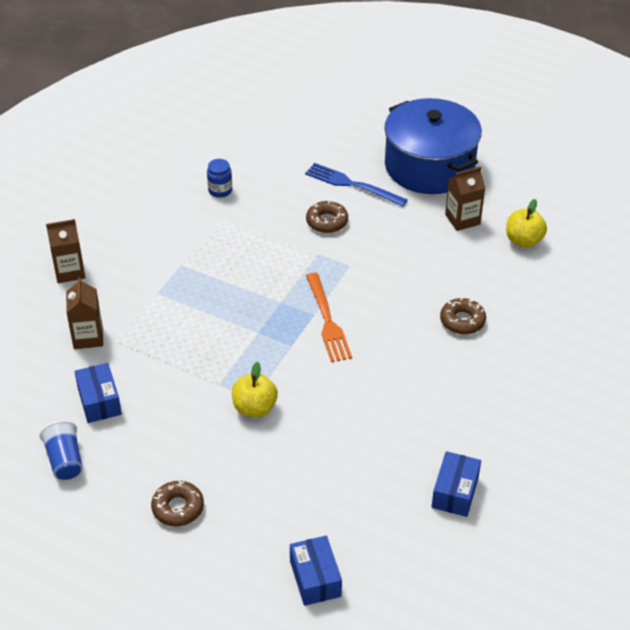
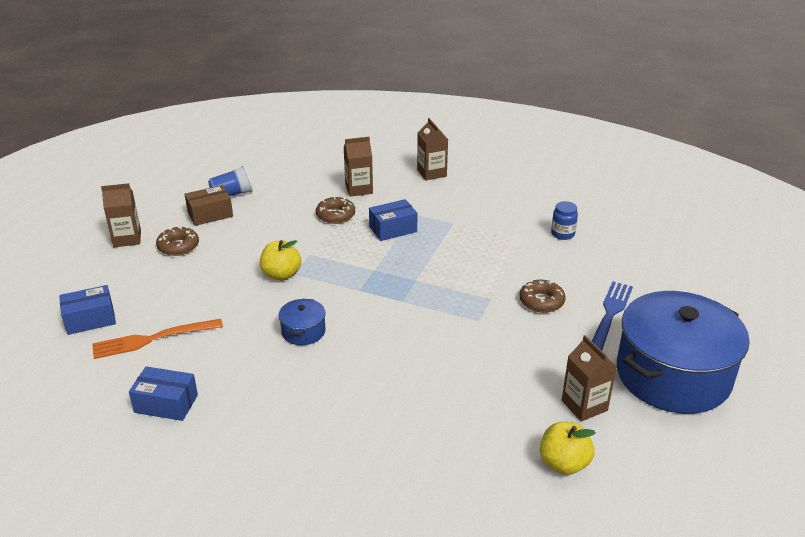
camera: 85 degrees right, 10 degrees down
blue box [74,363,122,423] -> blue box moved to [369,199,417,241]
orange fork [306,273,352,362] -> orange fork moved to [92,319,223,359]
brown donut [440,298,486,334] -> brown donut moved to [316,197,355,224]
none -> brown carton [101,183,141,247]
none -> brown box [185,185,233,226]
none -> blue pot [278,299,326,345]

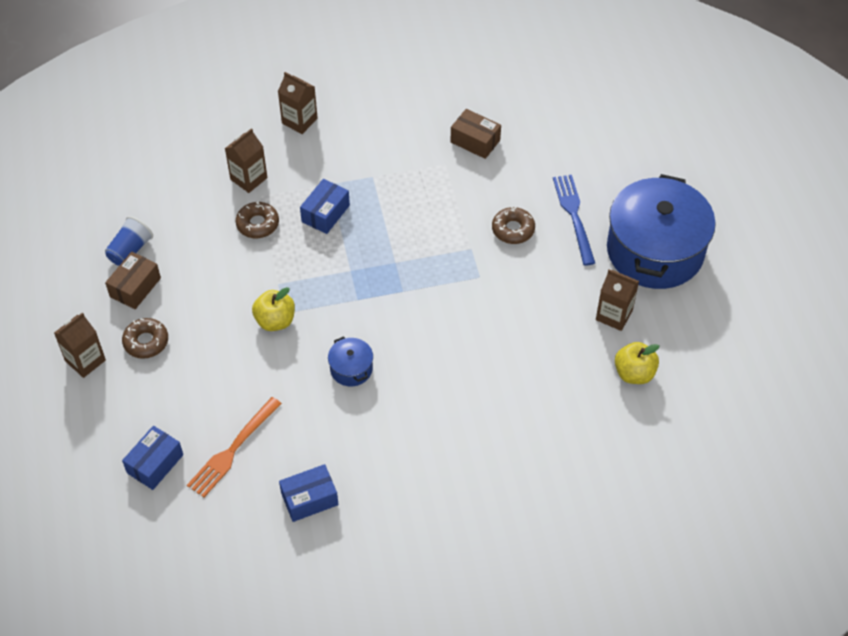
camera: 35 degrees left, 20 degrees up
blue jar [551,201,578,240] -> brown box [451,109,501,159]

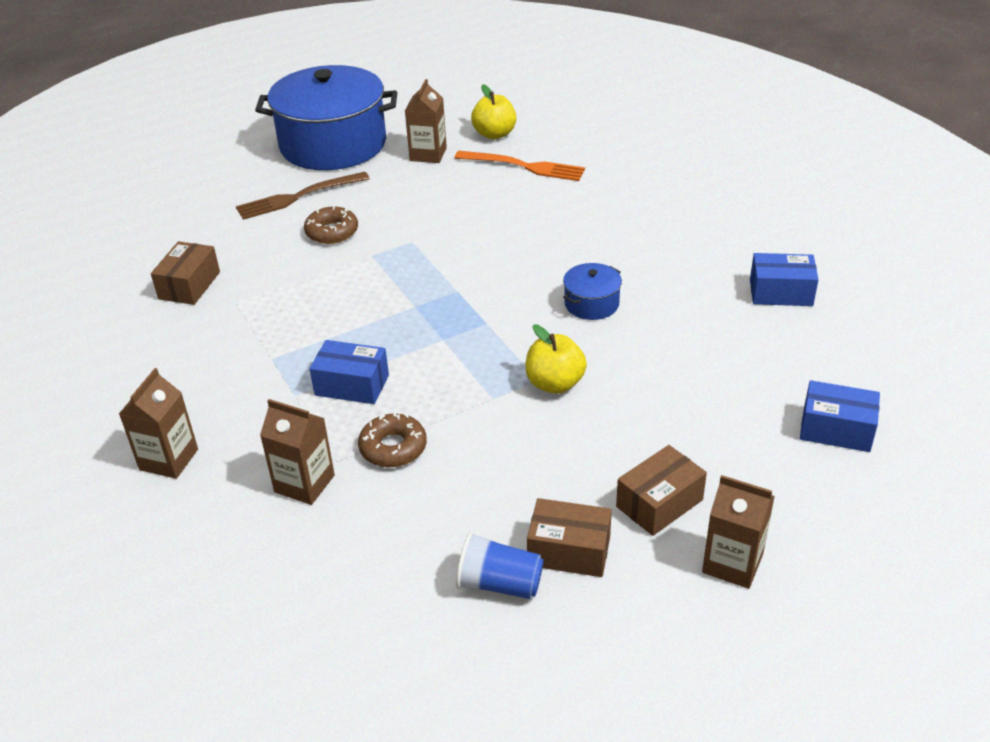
camera: 105 degrees left, 15 degrees down
brown donut [122,318,168,359] -> brown box [616,445,707,536]
orange fork [187,397,282,497] -> orange fork moved to [455,151,585,181]
blue box [279,464,338,522] -> blue box turned 45 degrees counterclockwise [750,253,819,306]
blue fork [553,175,595,266] -> brown fork [236,172,370,220]

